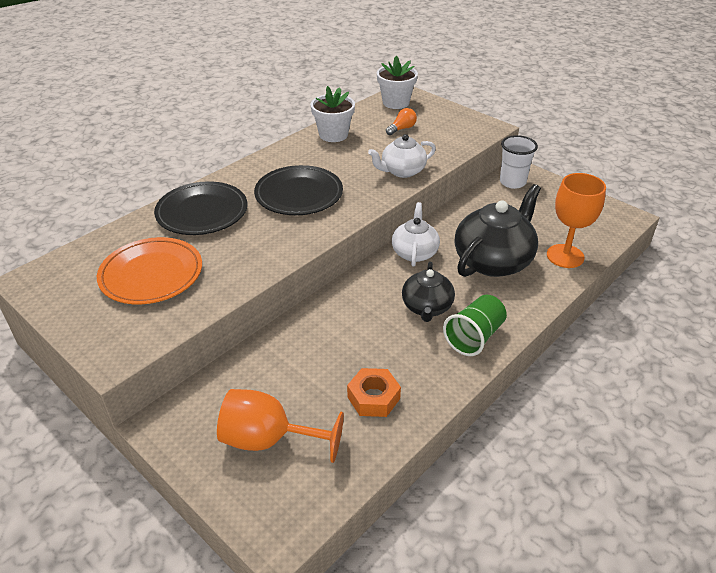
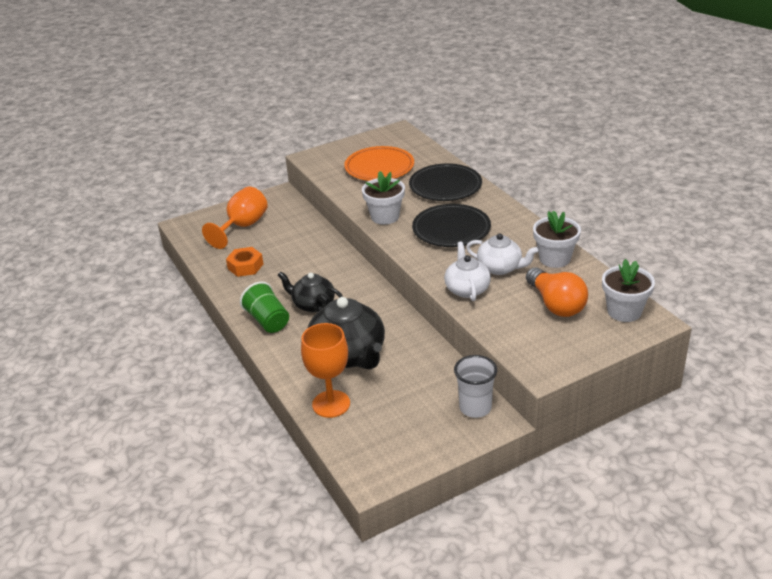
camera: 110 degrees right, 5 degrees down
orange light bulb [386,108,417,135] -> orange light bulb [526,267,588,317], size x1.93
white teapot [392,202,440,267] -> white teapot moved to [466,233,538,275]
none -> white flower pot [362,171,405,225]

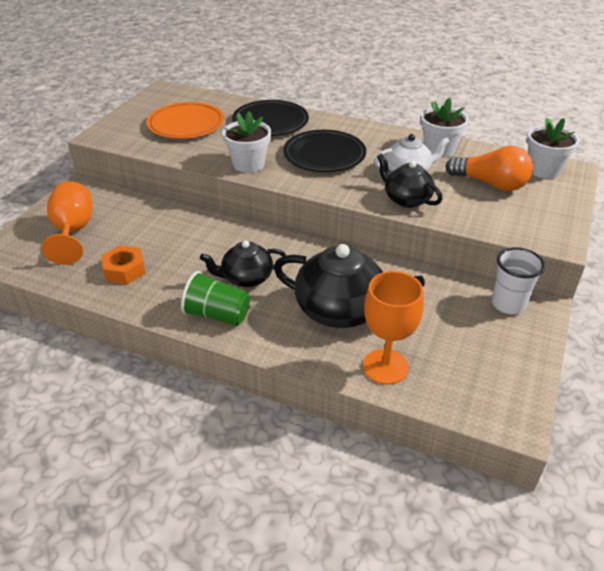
camera: 40 degrees left, 5 degrees up
white teapot [444,242,491,301] -> black teapot [377,154,442,208]

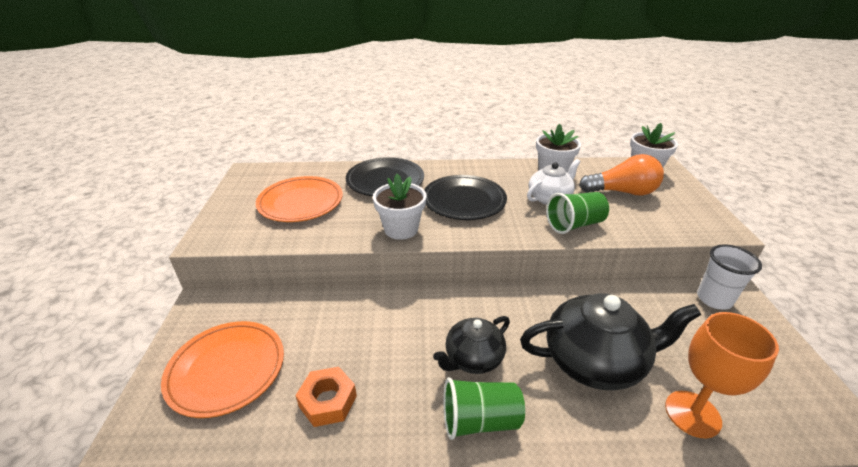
camera: 25 degrees left, 5 degrees down
orange goblet [42,181,93,265] -> orange plate [161,321,284,418]
black teapot [377,154,442,208] -> green cup [546,192,609,234]

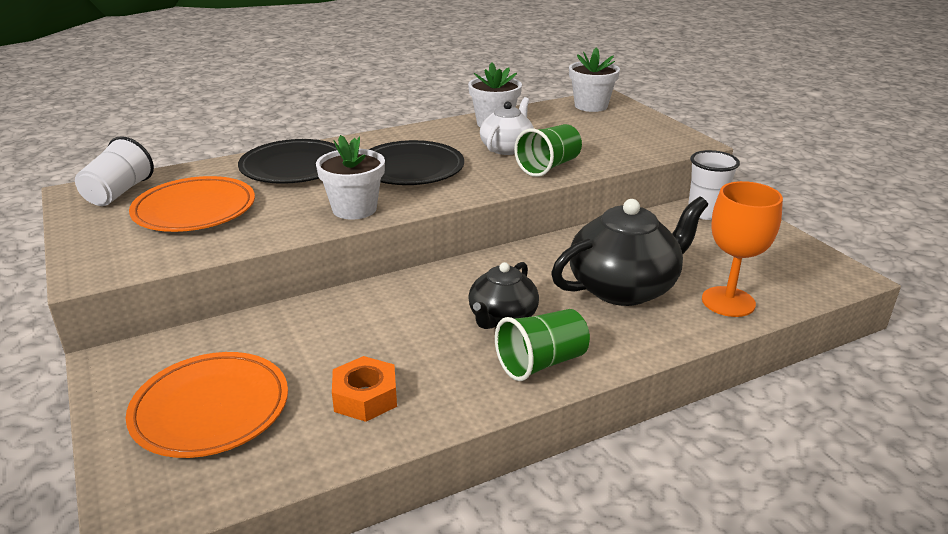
camera: 25 degrees left, 5 degrees down
orange light bulb [579,154,664,196] -> none
none -> white cup [75,136,154,206]

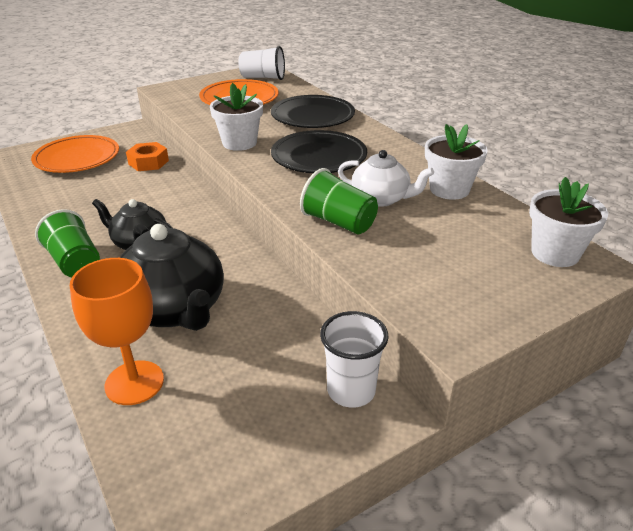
camera: 85 degrees right, 5 degrees up
orange nut [332,356,397,422] -> orange nut moved to [126,142,169,171]

